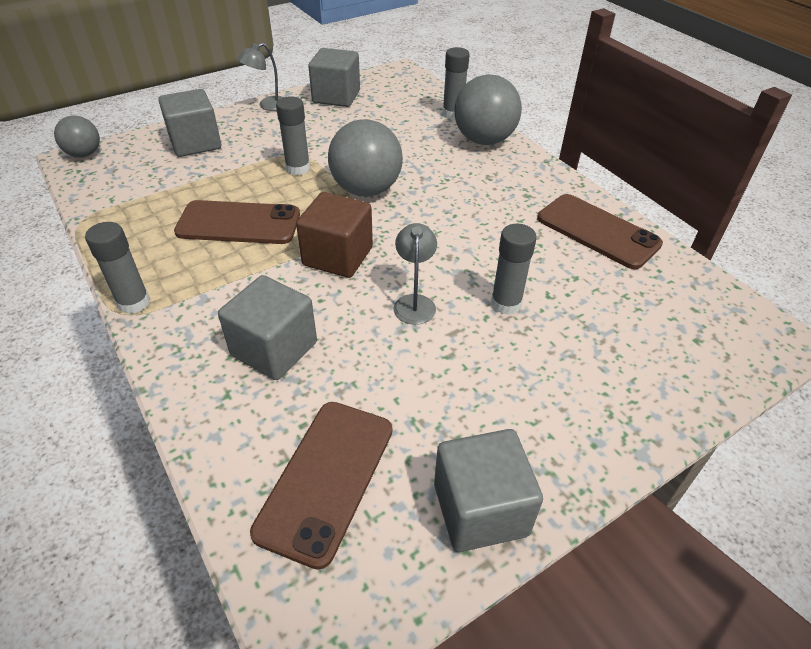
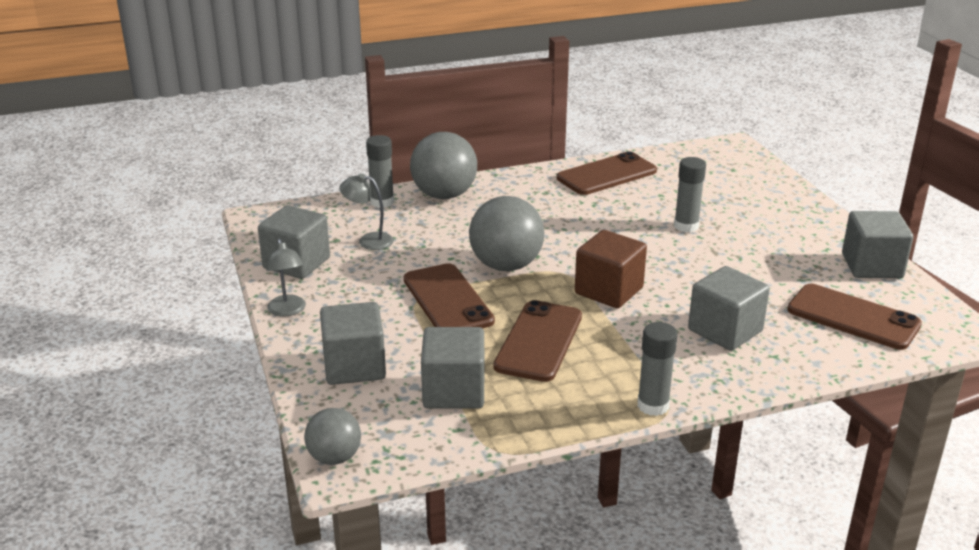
camera: 75 degrees left, 15 degrees down
grey glue stick [276,96,310,175] -> brown phone [404,263,495,328]
grey lamp [393,223,437,325] -> grey lamp moved to [339,173,394,250]
none -> grey cube [421,327,484,409]

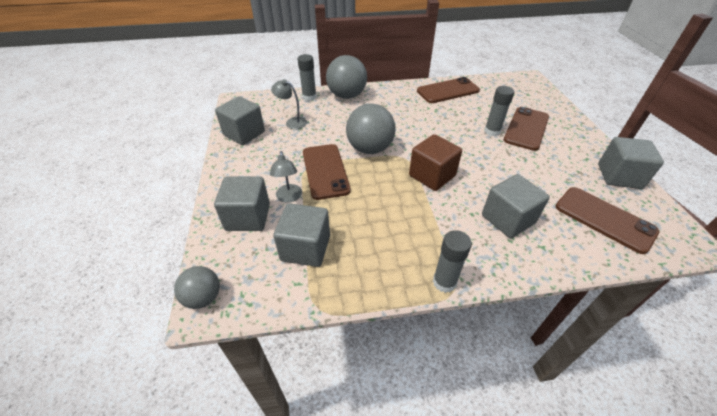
camera: 10 degrees right, 15 degrees up
grey lamp [266,238,306,317] -> grey lamp moved to [270,151,302,202]
brown phone [494,300,582,382] -> brown phone moved to [504,107,549,151]

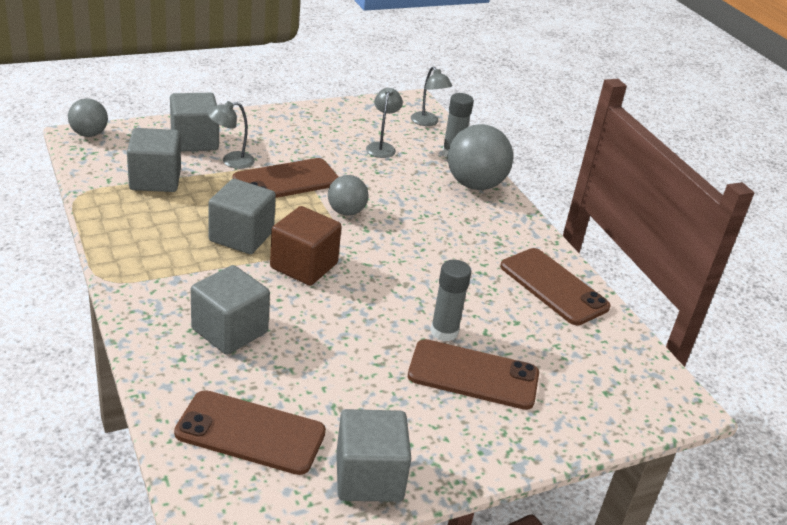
camera: 70 degrees right, 10 degrees down
grey cube [215,96,265,145] -> grey cube moved to [208,179,276,254]
grey ball [346,103,396,154] -> grey ball [328,175,368,216], size x0.58
grey glue stick [433,230,472,293] -> none
brown phone [556,187,660,254] -> brown phone turned 75 degrees clockwise [174,390,326,475]
none -> grey lamp [411,66,452,126]

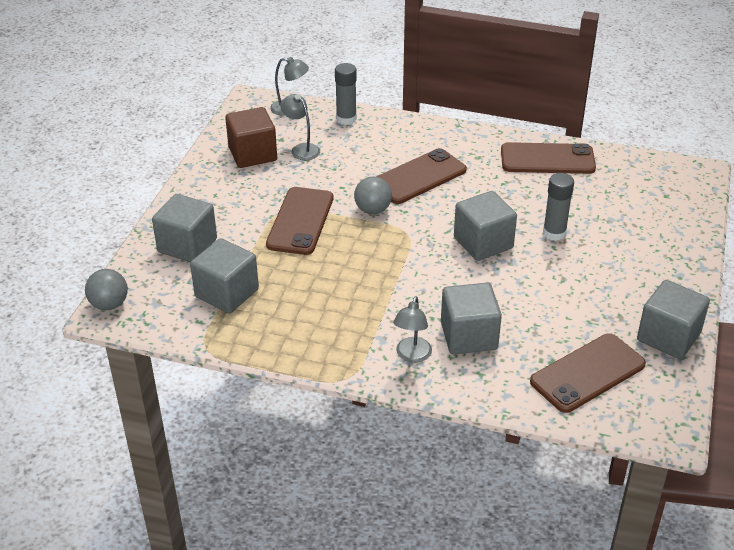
camera: 45 degrees left, 5 degrees up
grey lamp [208,101,255,169] -> grey lamp moved to [393,296,432,363]
grey cube [208,179,276,254] -> grey cube moved to [454,191,517,261]
brown cube [270,206,342,286] -> brown cube moved to [225,107,277,168]
brown phone [408,339,539,410] -> brown phone moved to [376,148,467,204]
grey ball [448,124,513,190] -> none

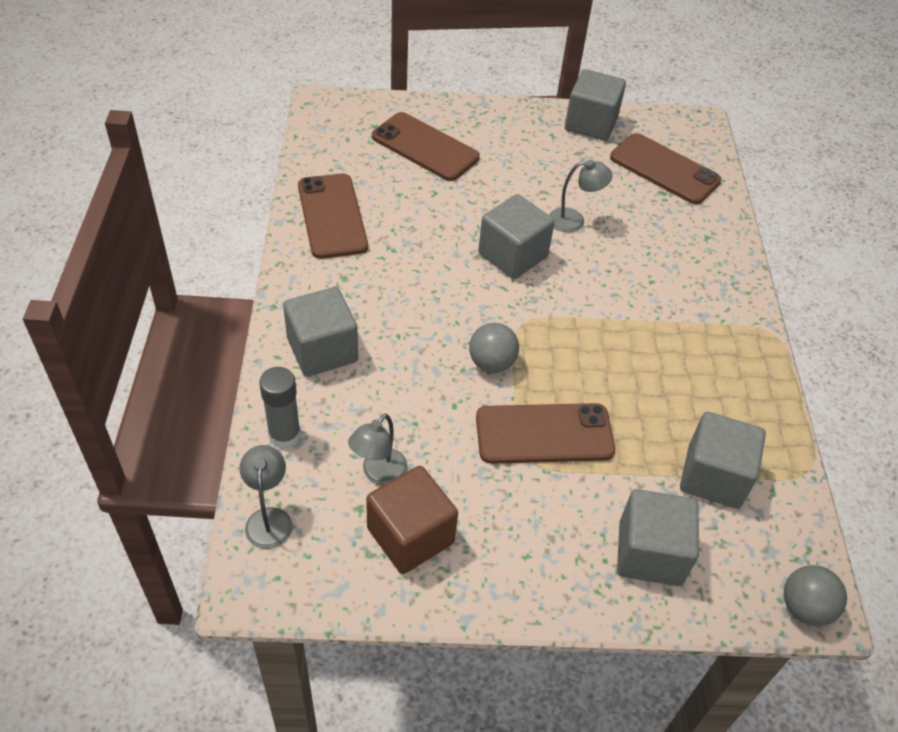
camera: 110 degrees left, 10 degrees up
brown phone [376,148,467,204] -> brown phone moved to [372,112,480,181]
grey lamp [393,296,432,363] -> grey lamp moved to [549,160,612,232]
grey cube [441,283,502,354] -> grey cube moved to [283,287,358,377]
grey glue stick [543,173,574,241] -> none

